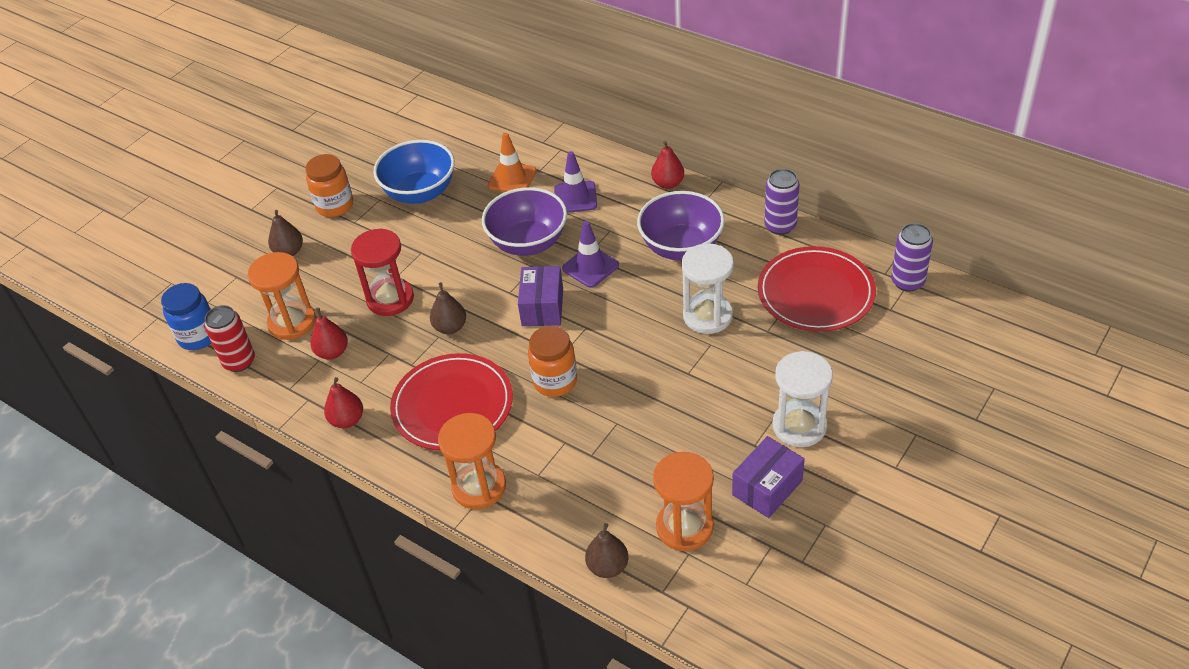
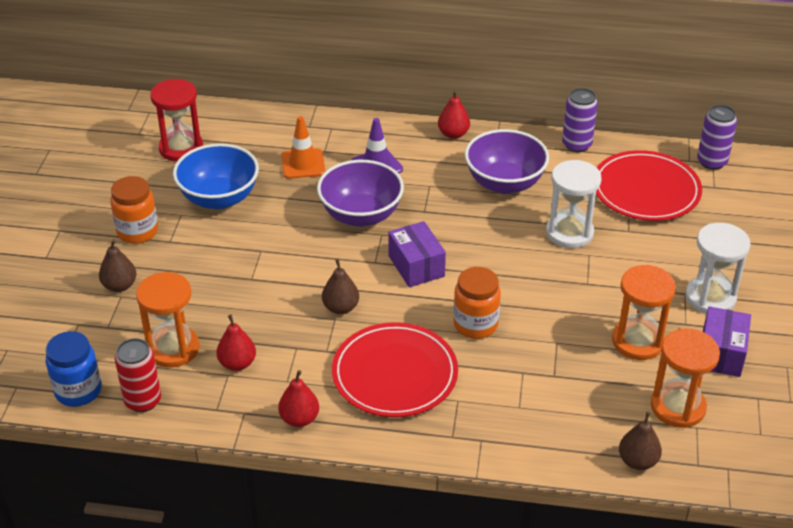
camera: 30 degrees left, 5 degrees down
red hourglass [351,228,414,316] -> red hourglass moved to [150,79,203,162]
orange hourglass [438,413,506,509] -> orange hourglass moved to [612,265,676,360]
purple traffic cone [562,221,619,288] -> none

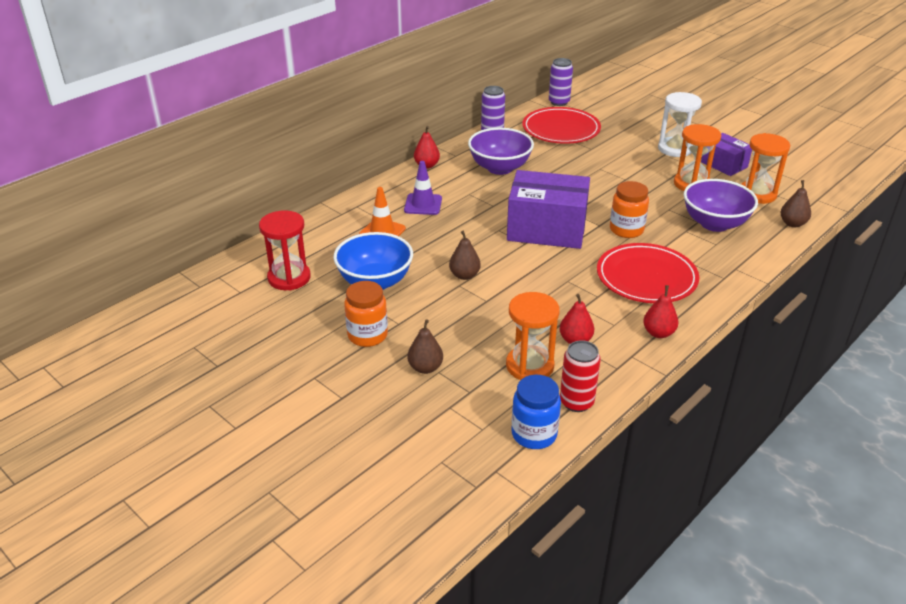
camera: 55 degrees left, 5 degrees down
purple bowl [317,160,404,227] -> purple bowl moved to [684,179,758,232]
brown pear [322,259,359,314] -> brown pear moved to [449,231,481,280]
purple box [388,221,446,287] -> purple box [507,170,590,249], size x1.79
white hourglass [546,160,601,248] -> none

